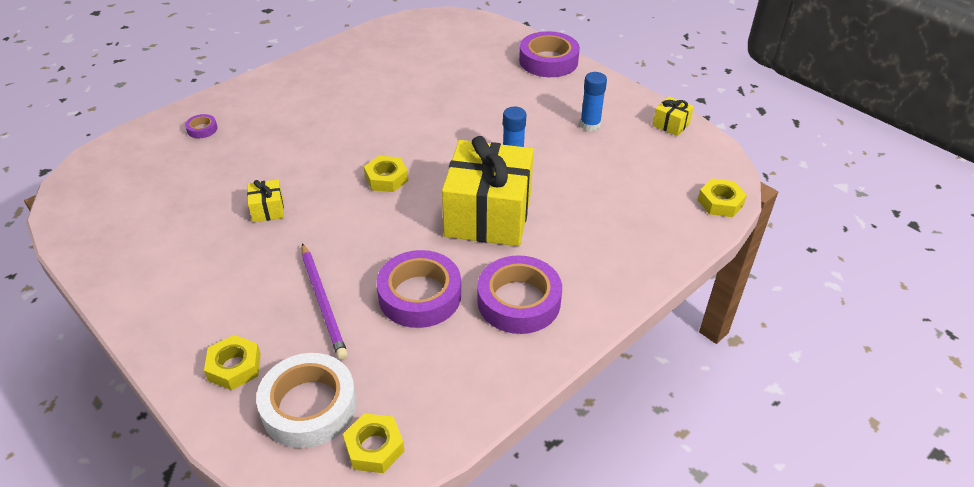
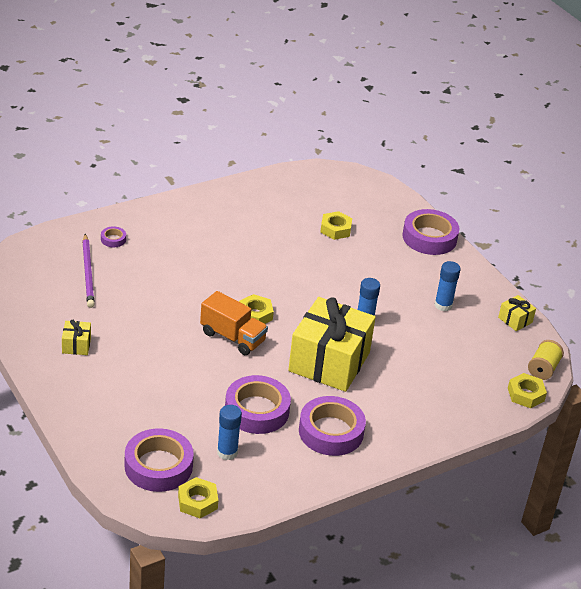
camera: 10 degrees right, 5 degrees down
yellow nut [204,335,261,390] -> yellow nut moved to [320,211,352,240]
yellow gift [247,179,284,222] -> yellow gift moved to [62,320,91,355]
white tape [256,353,357,448] -> purple tape [125,428,194,492]
purple pencil [302,243,348,360] -> purple pencil moved to [82,234,95,308]
none -> orange truck [200,291,268,355]
none -> blue glue stick [217,405,242,460]
none -> yellow spool [528,340,564,380]

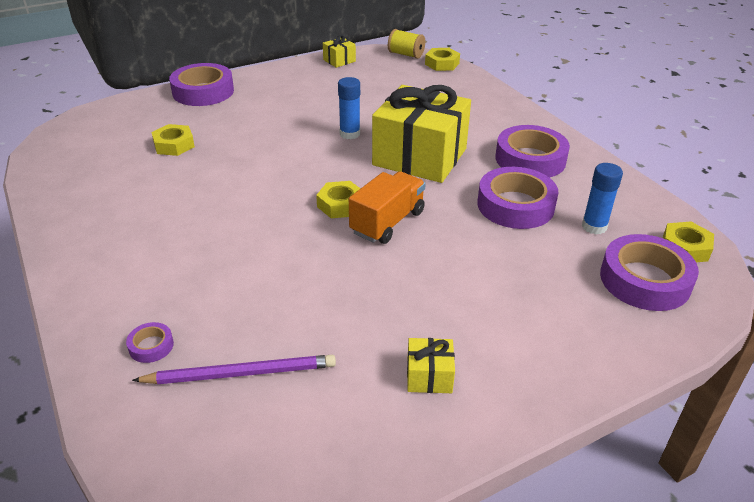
camera: 85 degrees left, 0 degrees up
blue glue stick [435,261,461,311] -> none

